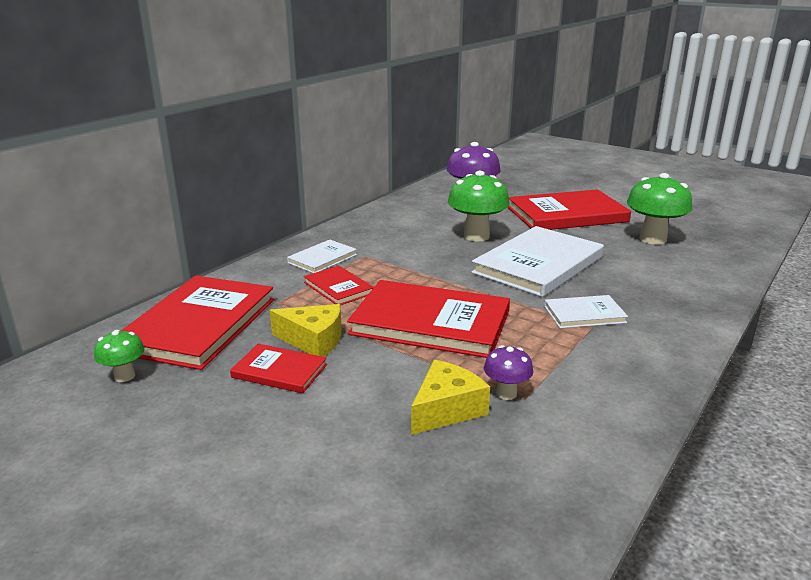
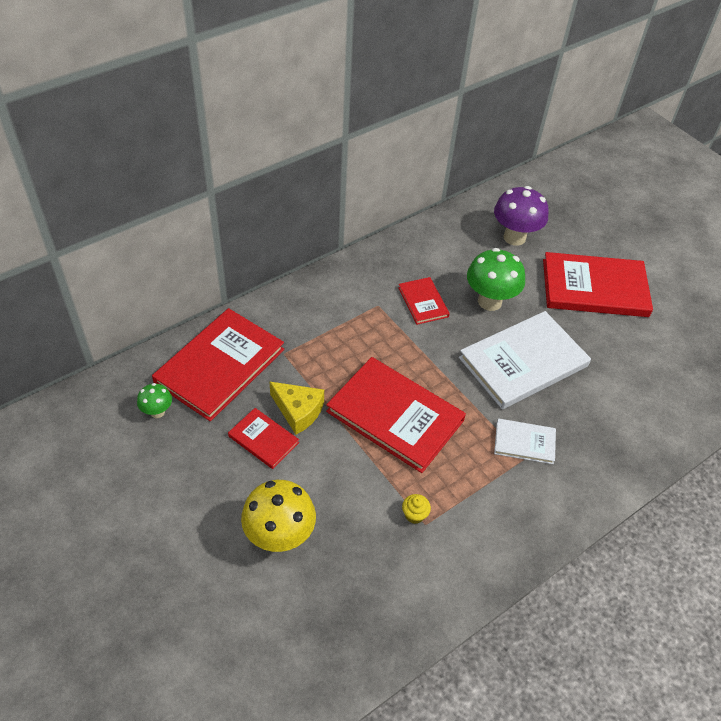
camera: 15 degrees right, 25 degrees up
white book [287,240,357,273] -> none
red book [304,266,374,305] -> red book moved to [398,277,450,325]
yellow cheese [411,360,490,435] -> none
purple mushroom [484,345,533,400] -> yellow cupcake [402,494,431,524]
green mushroom [627,173,692,245] -> none
none -> yellow mushroom [241,480,316,552]

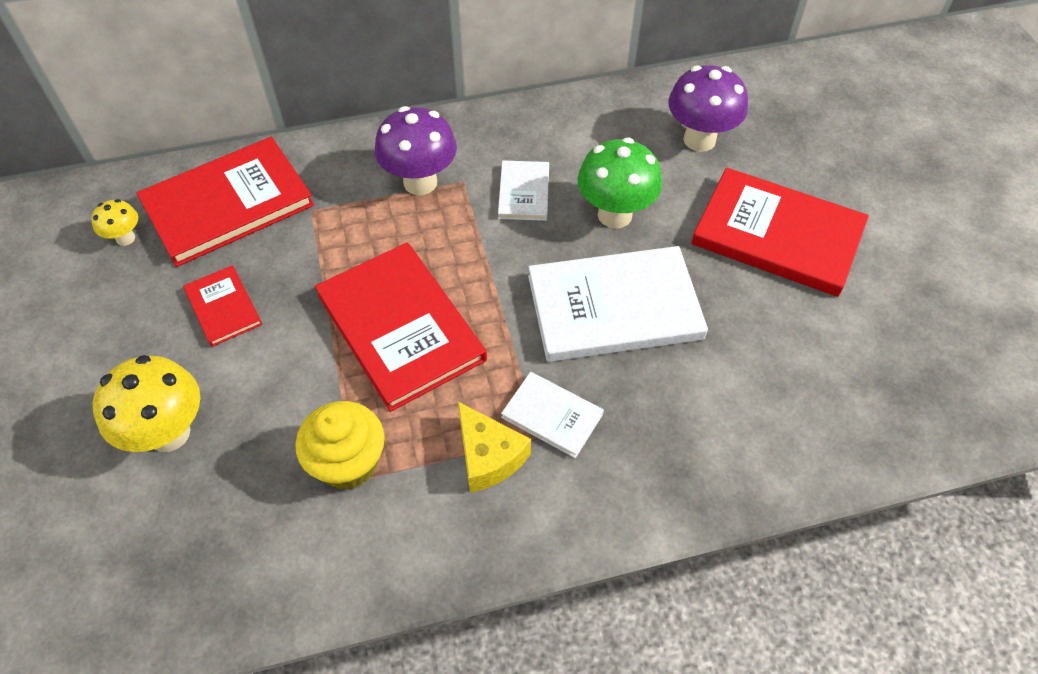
camera: 25 degrees right, 5 degrees up
green mushroom [137,383,172,418] -> yellow mushroom [91,199,138,246]
yellow cheese [269,381,324,435] -> yellow cheese moved to [458,402,531,492]
red book [398,277,450,325] -> white book [498,160,549,221]
yellow cupcake [402,494,431,524] -> yellow cupcake [295,401,385,490], size x2.12
none -> purple mushroom [375,106,457,195]

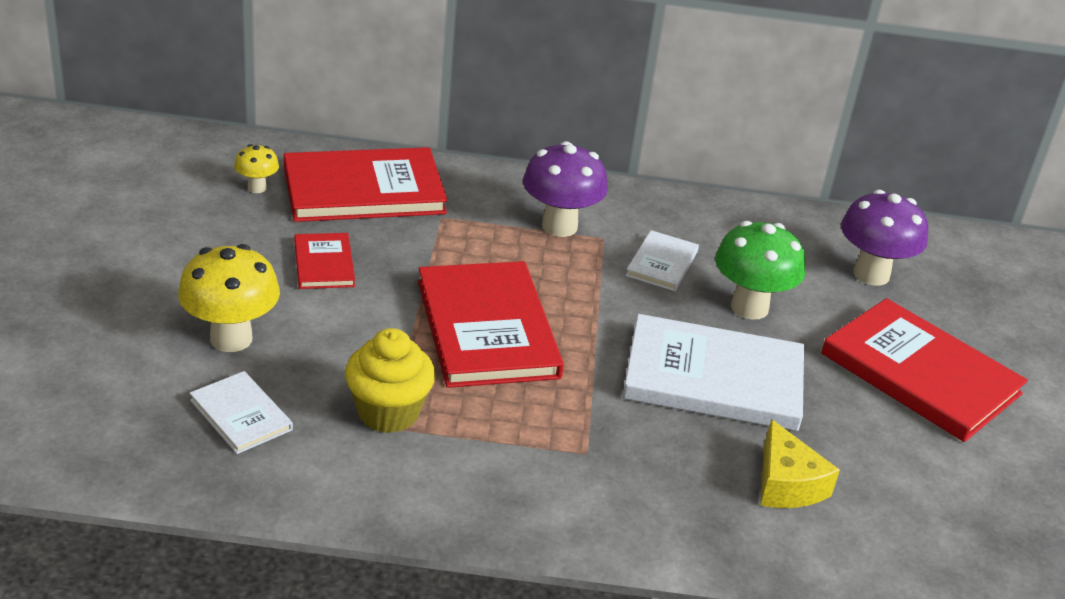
camera: 15 degrees right, 20 degrees down
yellow cheese [458,402,531,492] -> yellow cheese moved to [760,419,840,508]
white book [501,372,604,458] -> white book moved to [190,371,293,454]

